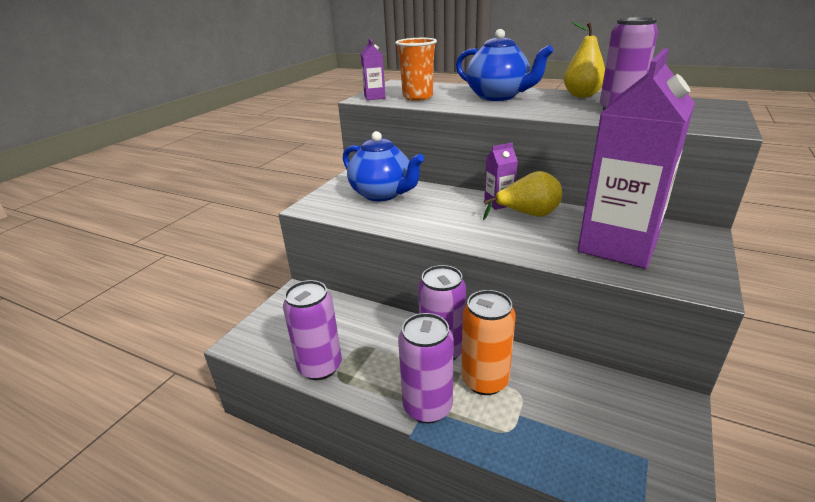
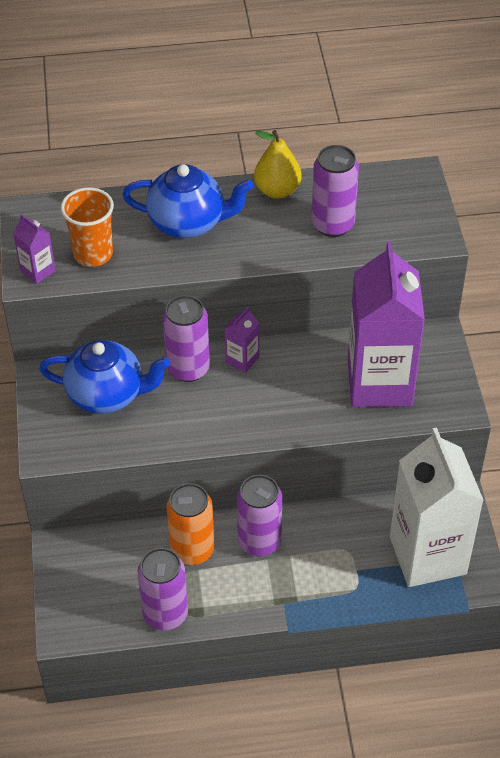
camera: 35 degrees left, 20 degrees up
purple can [398,313,454,423] -> purple can moved to [163,295,210,382]
orange can [461,290,516,395] -> orange can moved to [166,483,214,565]
yellow pear [483,171,562,220] -> none
none -> white carton [390,427,484,587]

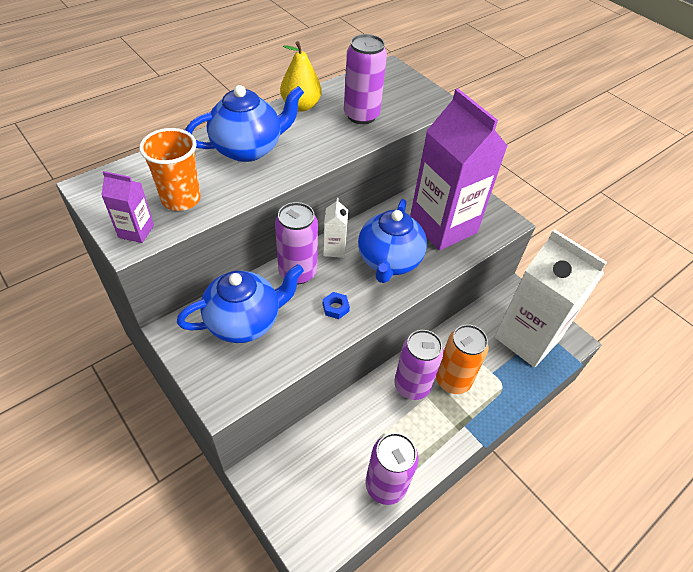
camera: 35 degrees left, 0 degrees up
orange can [166,483,214,565] -> orange can moved to [436,324,488,394]
purple carton [224,307,259,373] -> white carton [323,198,348,258]
none -> blue nut [323,292,350,319]
none -> blue teapot [358,199,427,283]

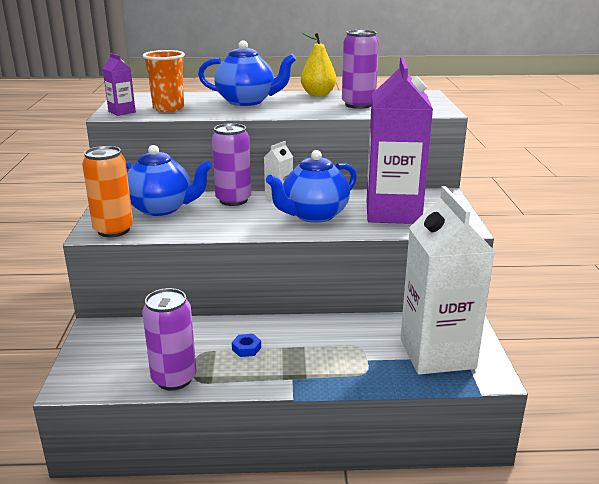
camera: 40 degrees right, 25 degrees down
blue nut [323,292,350,319] -> blue nut moved to [232,334,261,357]
purple can [394,330,444,400] -> none
orange can [436,324,488,394] -> orange can moved to [82,146,133,237]

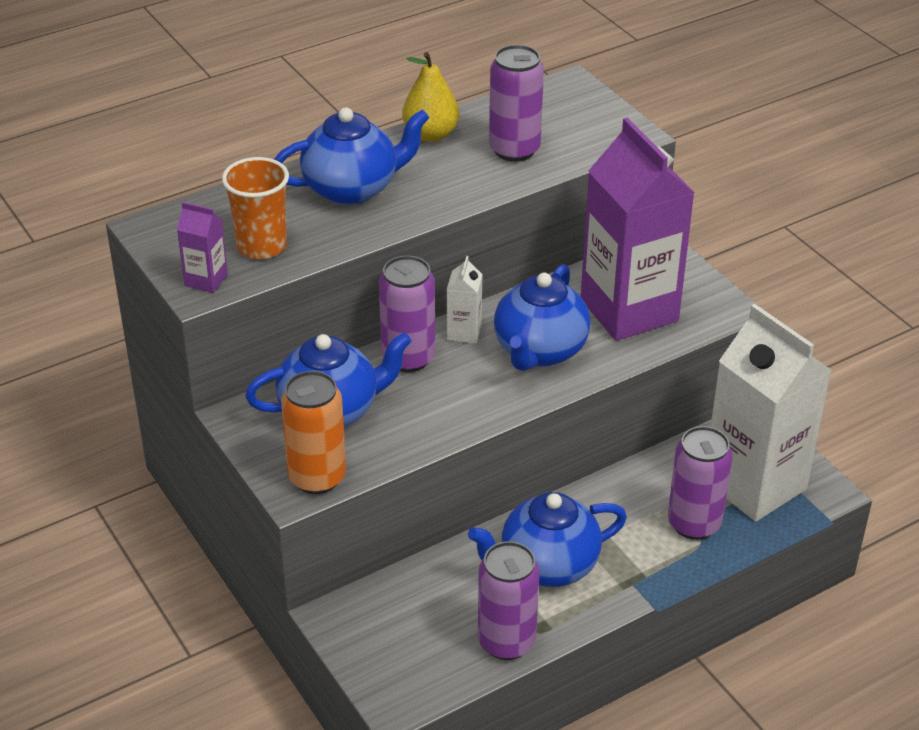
camera: 30 degrees left, 15 degrees up
blue nut [232,334,261,357] -> blue teapot [468,492,627,587]
none -> purple can [668,426,733,540]

